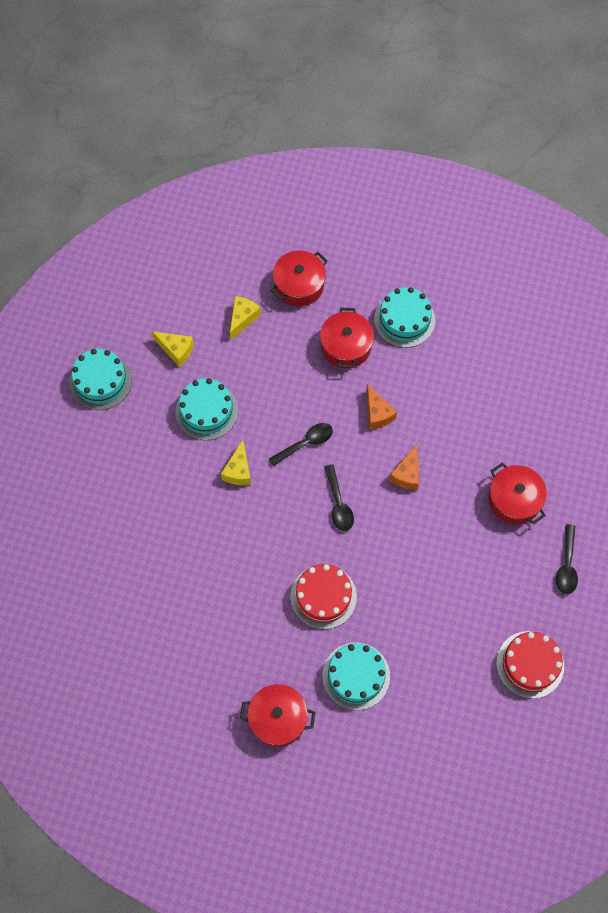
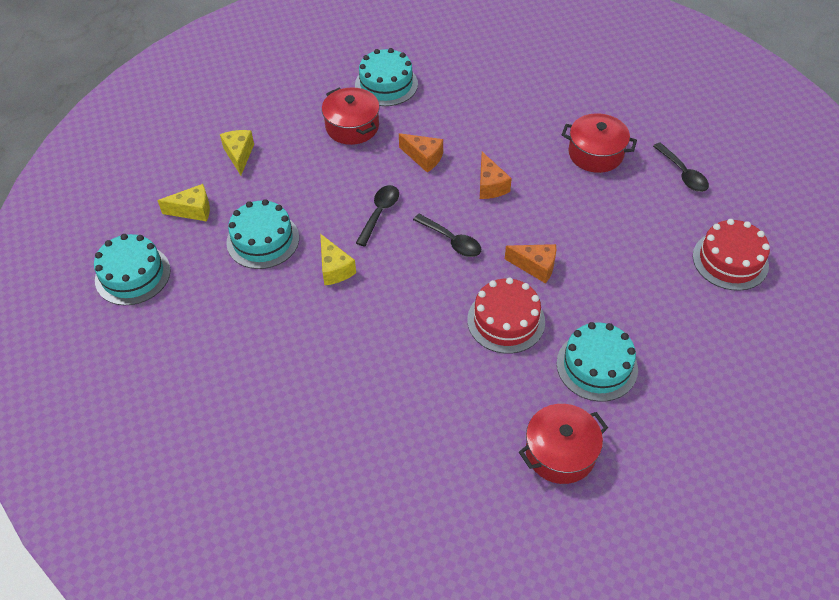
camera: 35 degrees left, 15 degrees down
red pot [271,250,328,306] -> none
none -> orange cheese [505,244,556,284]

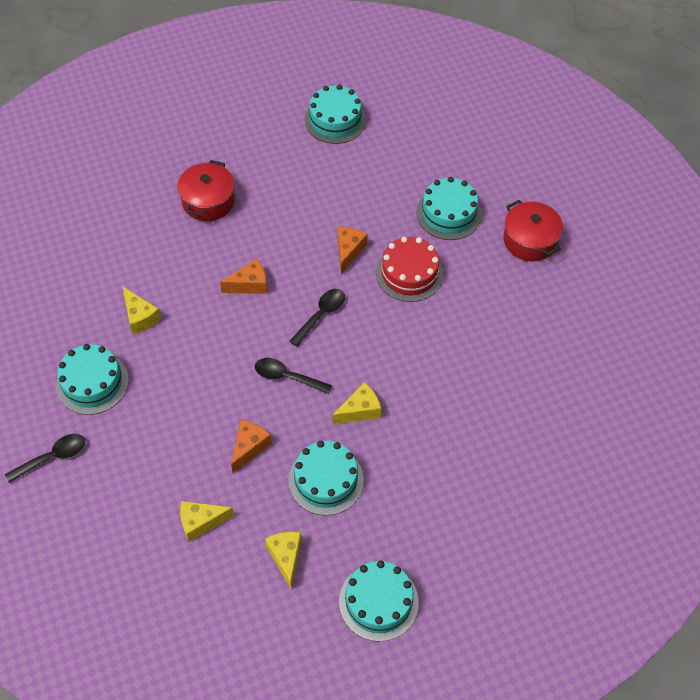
camera: 95 degrees left, 5 degrees up
red pot [322,87,380,145] -> none
orange cheese [399,133,443,172] -> orange cheese moved to [231,420,271,473]
black spoon [653,142,709,192] -> black spoon moved to [5,434,85,483]
red cake [693,219,770,291] -> turquoise cake [305,85,366,144]
none -> yellow cheese [123,287,161,334]

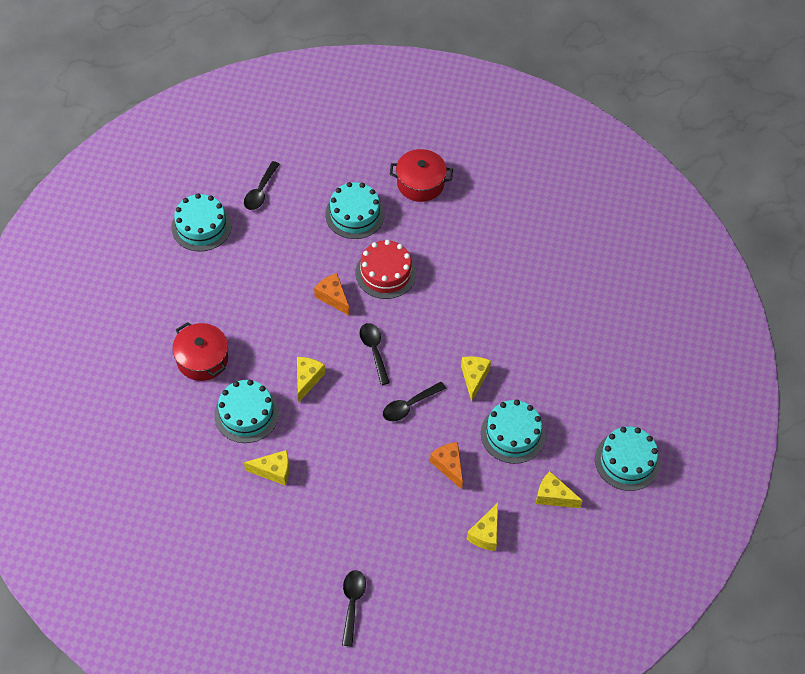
camera: 55 degrees left, 0 degrees up
turquoise cake [56,344,129,415] -> turquoise cake moved to [214,380,279,443]
orange cheese [220,258,267,294] -> yellow cheese [297,357,325,403]
none -> black spoon [244,161,280,210]

